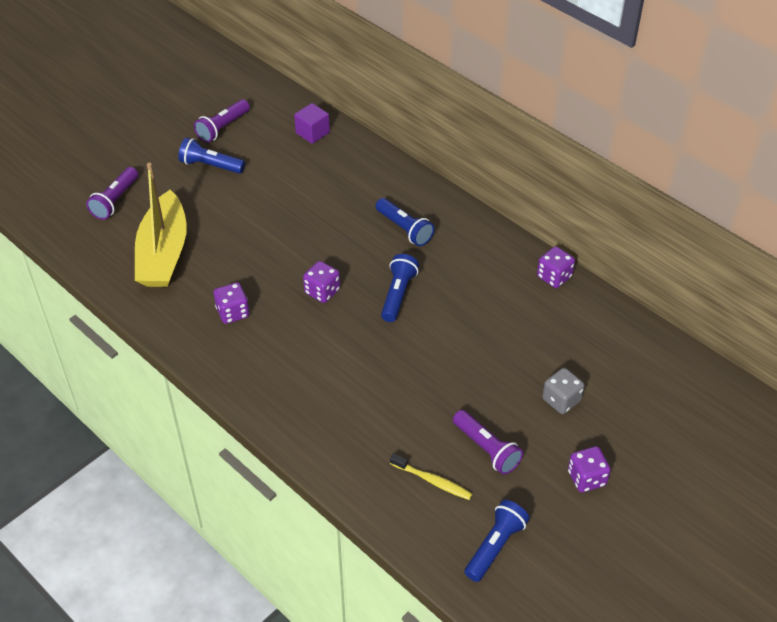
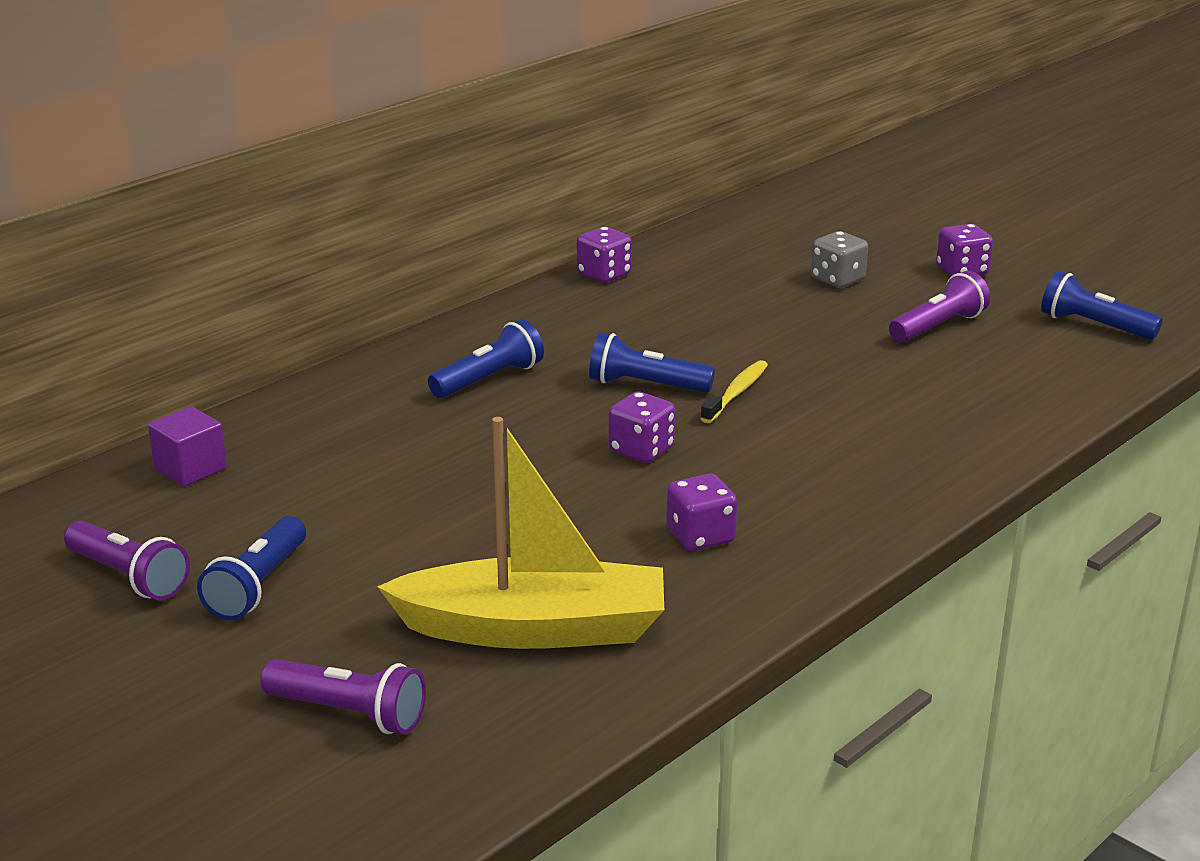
camera: 90 degrees left, 20 degrees down
yellow toothbrush [390,453,472,500] -> yellow toothbrush moved to [700,360,768,423]

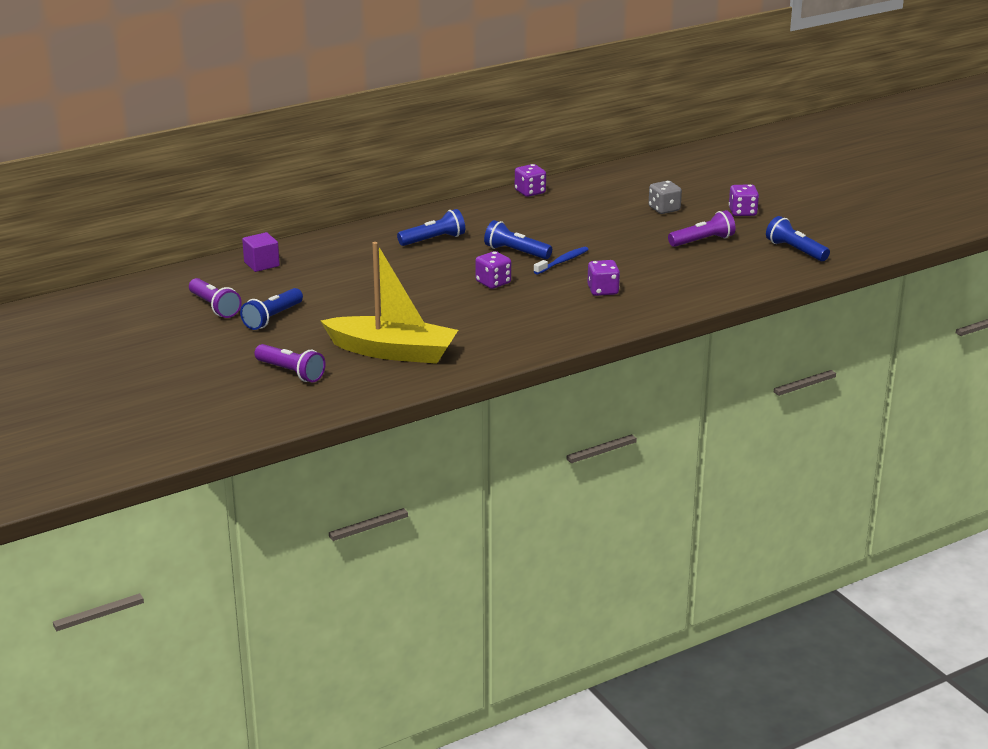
camera: 15 degrees right, 0 degrees up
purple dice [666,474,737,551] -> purple dice moved to [588,260,620,296]
yellow toothbrush [700,360,768,423] -> blue toothbrush [534,246,589,274]

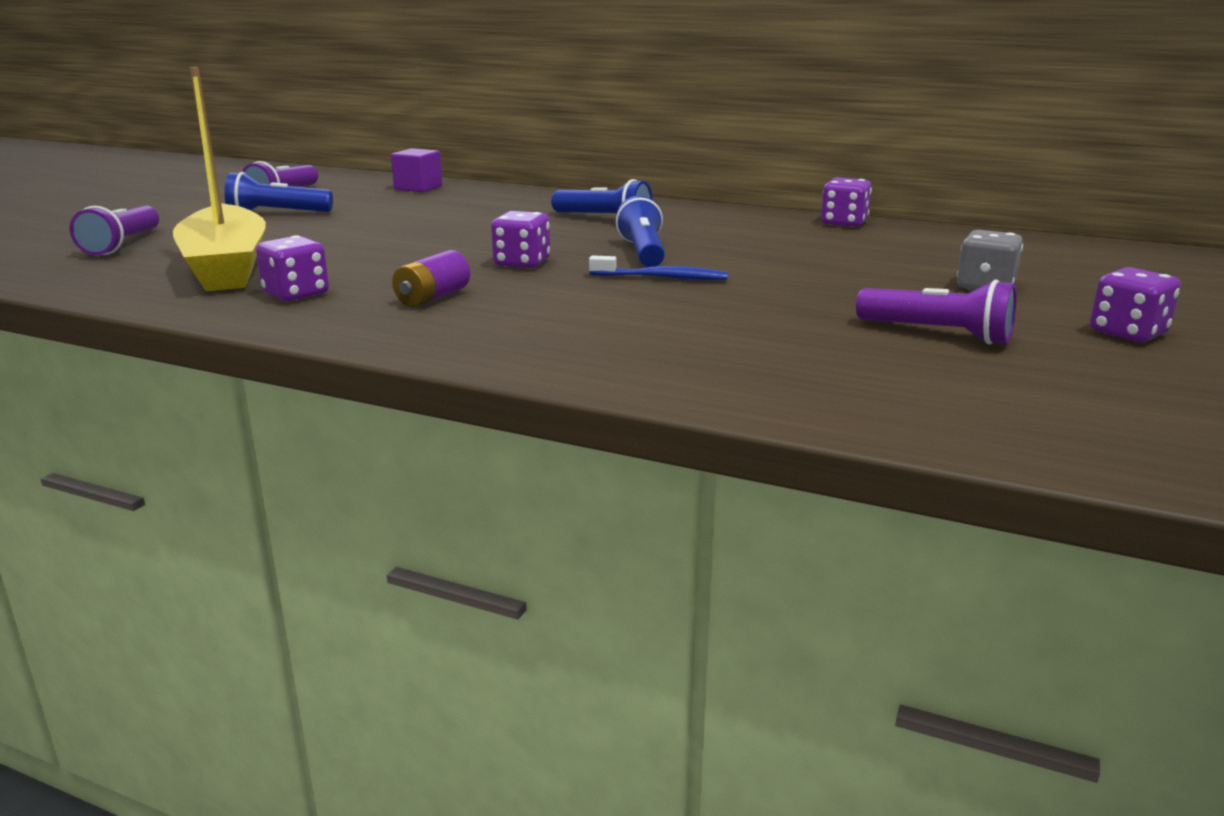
camera: 55 degrees right, 5 degrees down
purple dice [588,260,620,296] -> purple dice moved to [256,235,329,301]
blue flashlight [766,216,830,261] -> none
none -> purple battery [392,250,470,307]

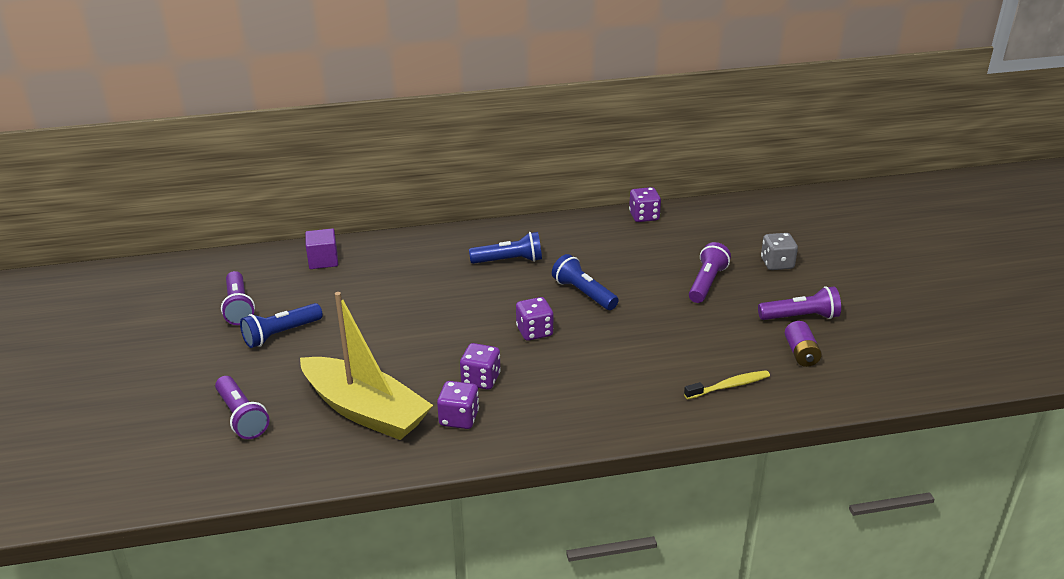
camera: 35 degrees left, 10 degrees up
purple battery [392,250,470,307] -> purple battery moved to [785,321,822,367]
blue toothbrush [589,255,728,280] -> none
purple dice [1090,267,1181,342] -> purple dice moved to [460,343,501,390]
none -> yellow toothbrush [684,370,770,399]
none -> purple flashlight [689,242,731,303]

